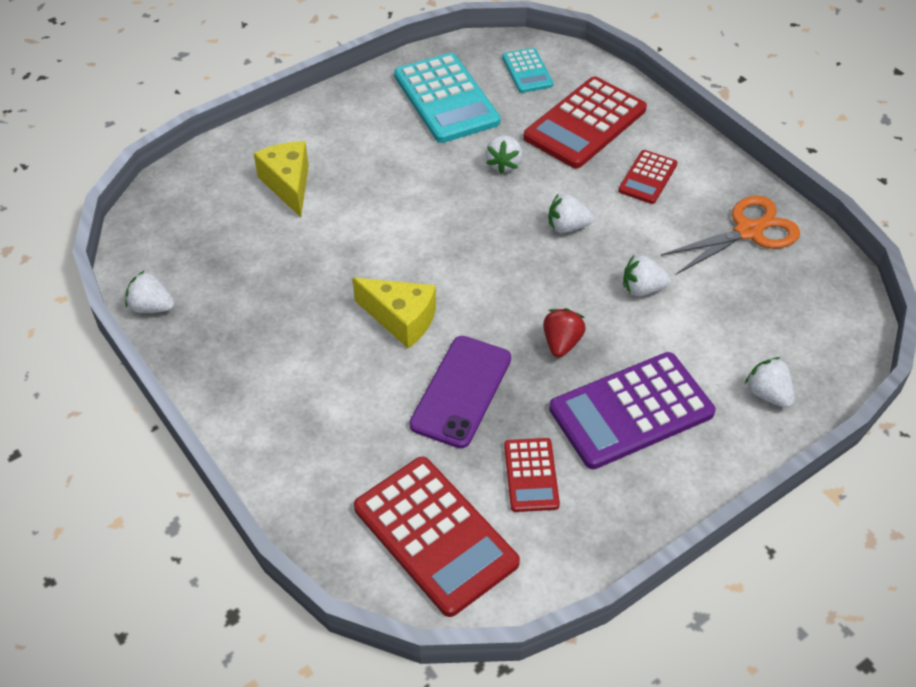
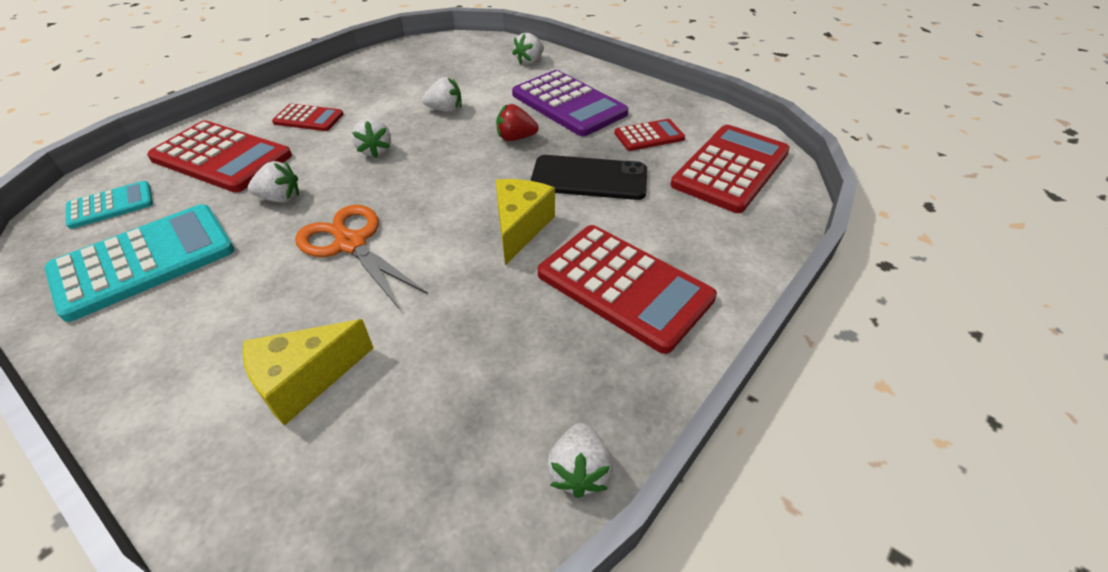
camera: 105 degrees left, 5 degrees down
purple phone [409,336,511,448] -> black phone [531,155,647,200]
white strawberry [623,255,671,296] -> white strawberry turned 75 degrees counterclockwise [422,77,462,112]
orange scissors [661,196,800,274] -> orange scissors moved to [295,205,428,309]
none -> red calculator [538,225,717,354]

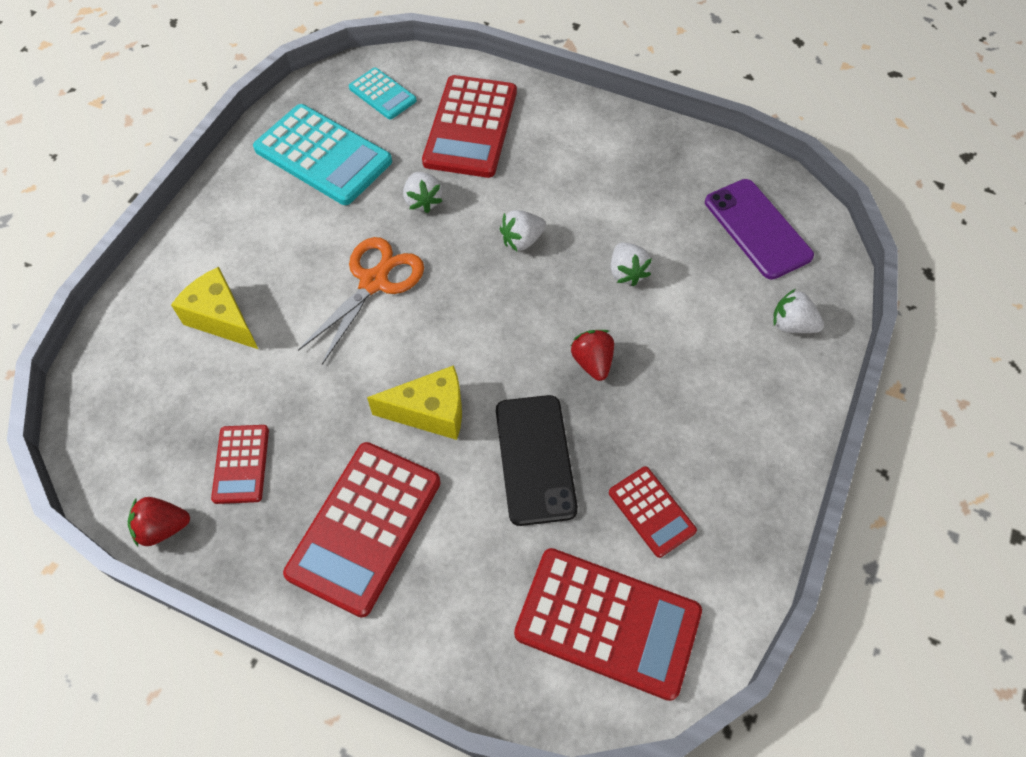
camera: 75 degrees right, 15 degrees up
red calculator [272,104,344,131] -> red calculator moved to [211,425,269,504]
purple calculator [512,70,629,136] -> none
white strawberry [547,423,613,498] -> red strawberry [128,497,190,546]
none -> purple phone [705,179,814,280]

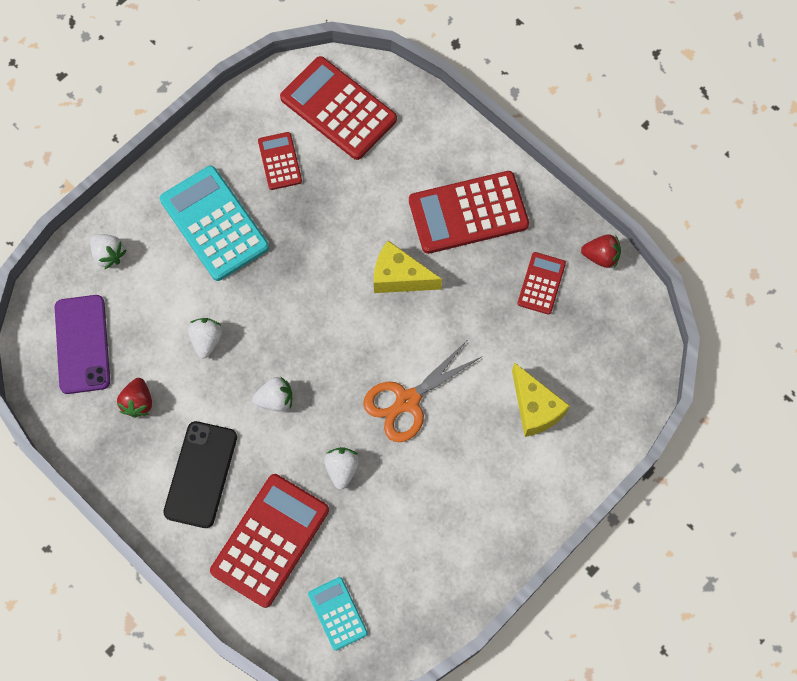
camera: 160 degrees left, 10 degrees up
turquoise calculator [253,104,392,205] -> turquoise calculator moved to [160,166,269,281]
red calculator [283,442,441,618] -> red calculator turned 150 degrees counterclockwise [409,171,529,254]
black phone [496,395,578,526] -> black phone moved to [163,421,237,528]
red strawberry [571,330,614,381] -> red strawberry moved to [117,378,152,418]

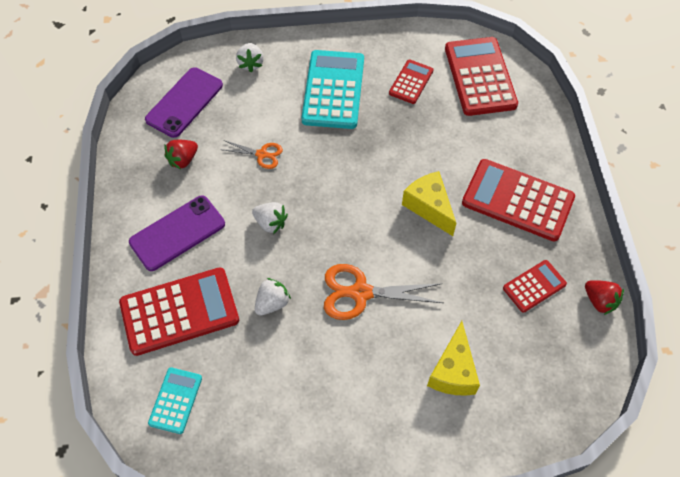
camera: 40 degrees right, 10 degrees down
black phone [163,421,237,528] -> purple phone [129,196,225,271]
white strawberry [188,318,222,359] -> orange scissors [223,140,283,169]

